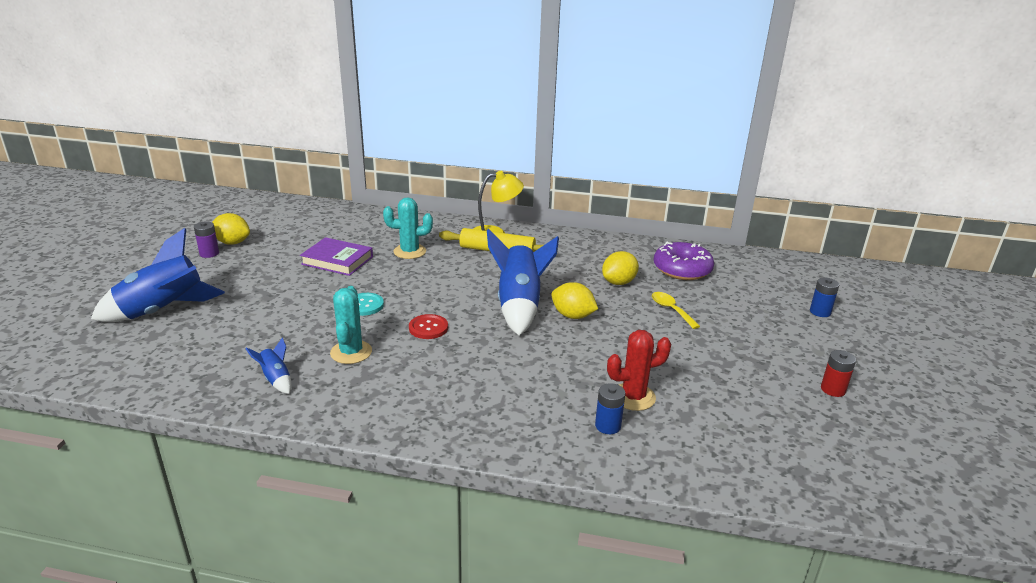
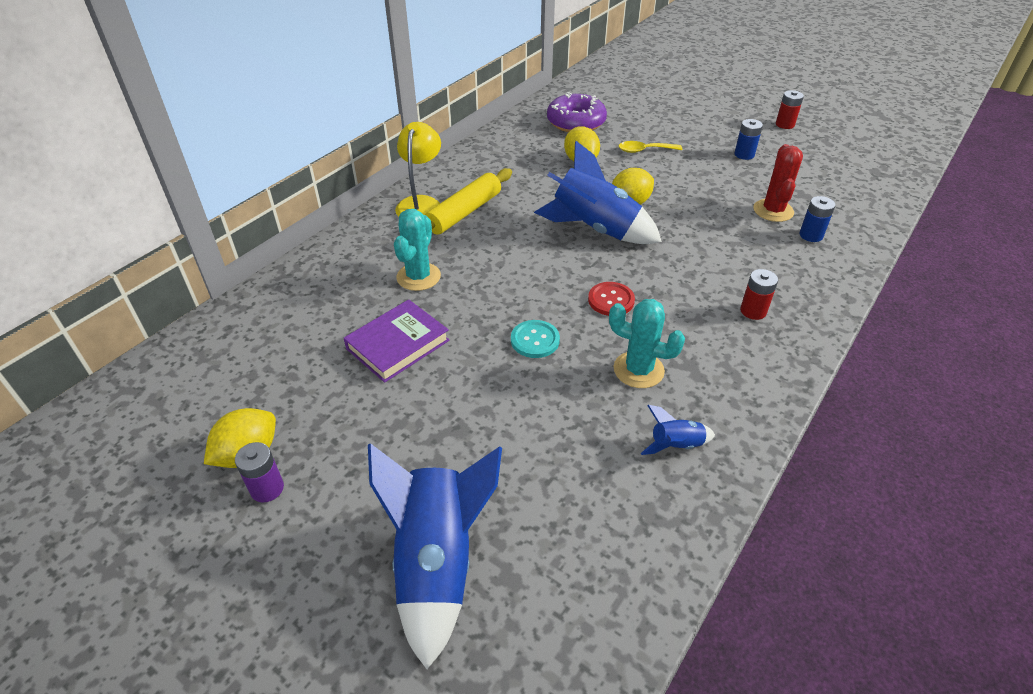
camera: 65 degrees left, 15 degrees up
blue battery [810,278,839,317] -> blue battery moved to [735,119,763,160]
none -> red battery [740,269,778,320]

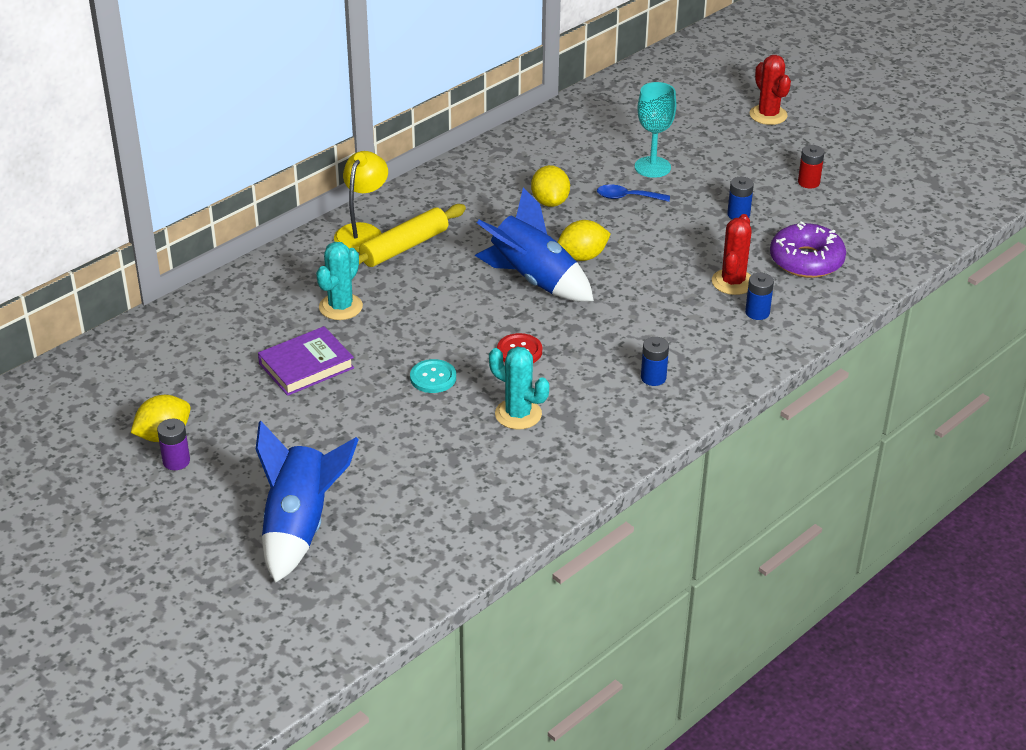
camera: 10 degrees right, 5 degrees down
purple donut [547,92,607,132] -> purple donut moved to [770,221,846,278]
yellow spoon [619,141,682,153] -> blue spoon [597,185,670,202]
blue rocket [641,405,715,455] -> none
red battery [740,269,778,320] -> blue battery [641,337,669,386]
none -> turquoise goblet [635,82,676,178]
none -> red cactus [750,55,791,125]

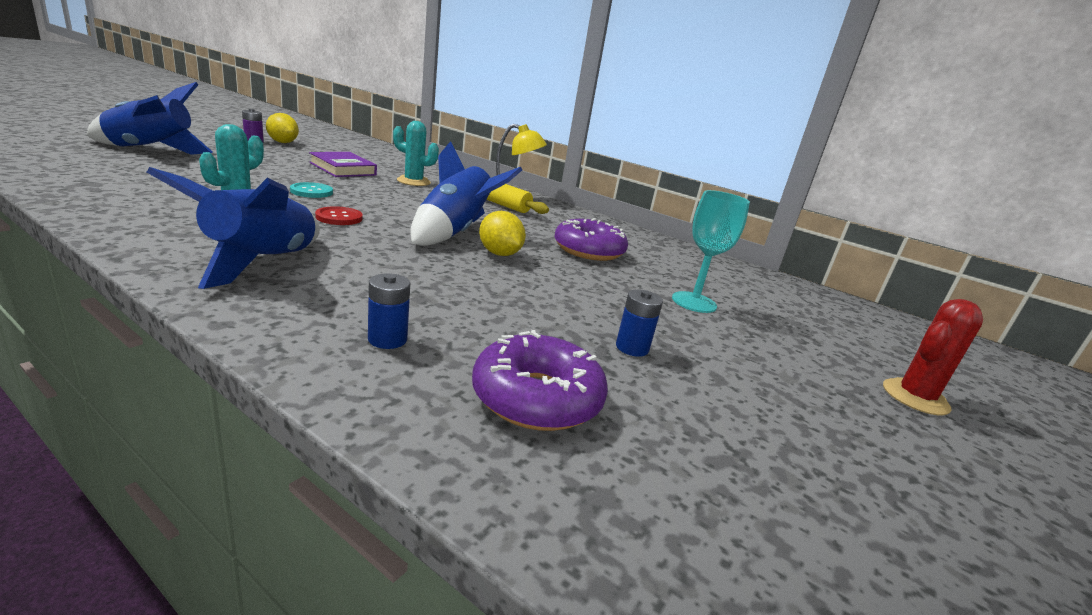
camera: 75 degrees right, 15 degrees down
yellow lemon [531,165,570,207] -> purple donut [554,218,628,261]
blue spoon [597,185,670,202] -> none
blue battery [641,337,669,386] -> blue rocket [147,167,320,289]
red cactus [712,214,752,295] -> none
red battery [798,145,824,189] -> none

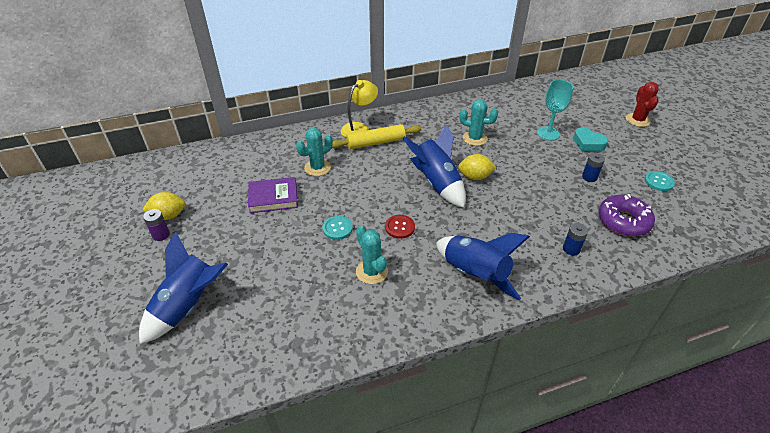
camera: 50 degrees left, 20 degrees up
purple donut [554,218,628,261] -> turquoise cactus [459,100,498,146]
none -> turquoise heart [573,127,608,151]
none -> turquoise button [644,171,675,191]

